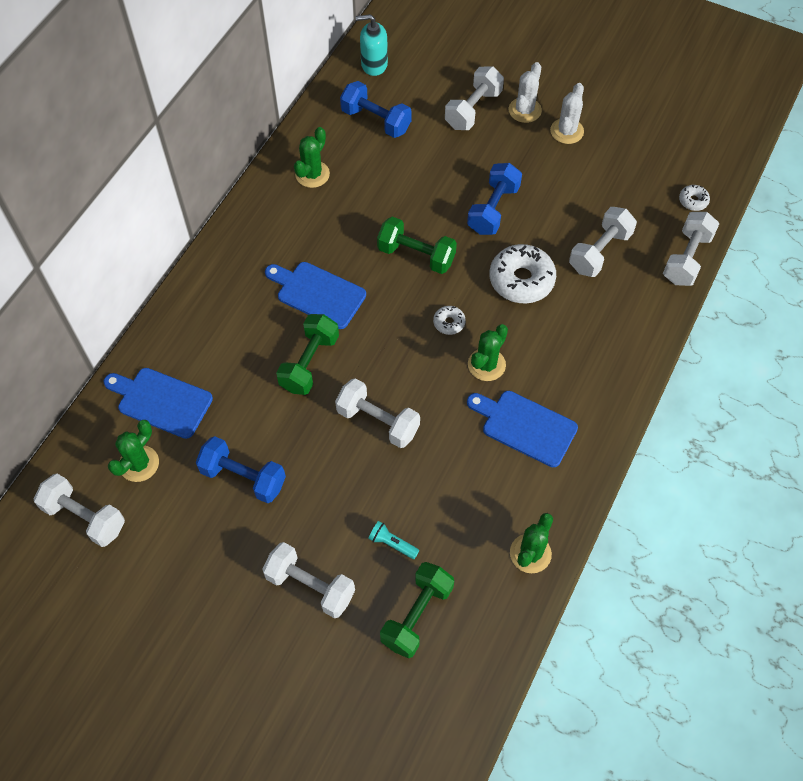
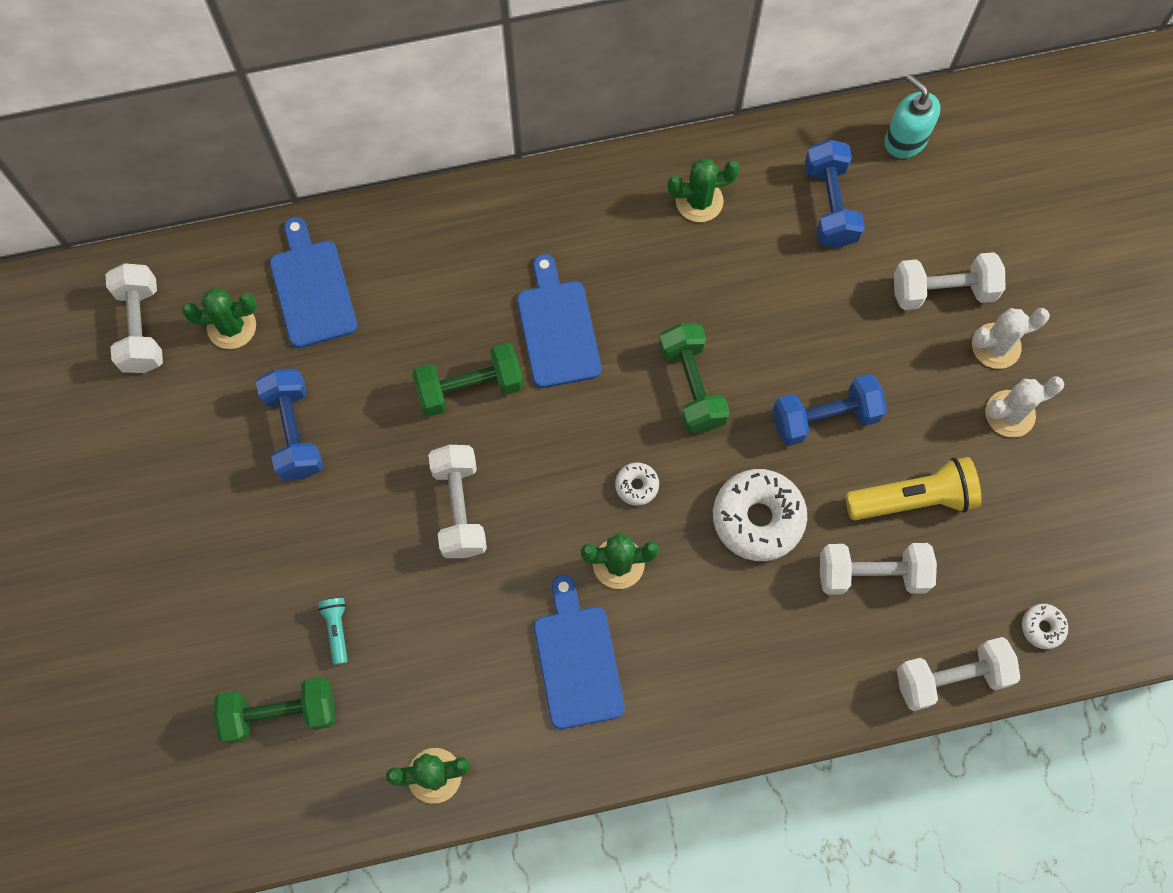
camera: 50 degrees right, 10 degrees up
white dumbbell [262,542,355,618] -> none
none -> yellow flashlight [845,457,981,520]

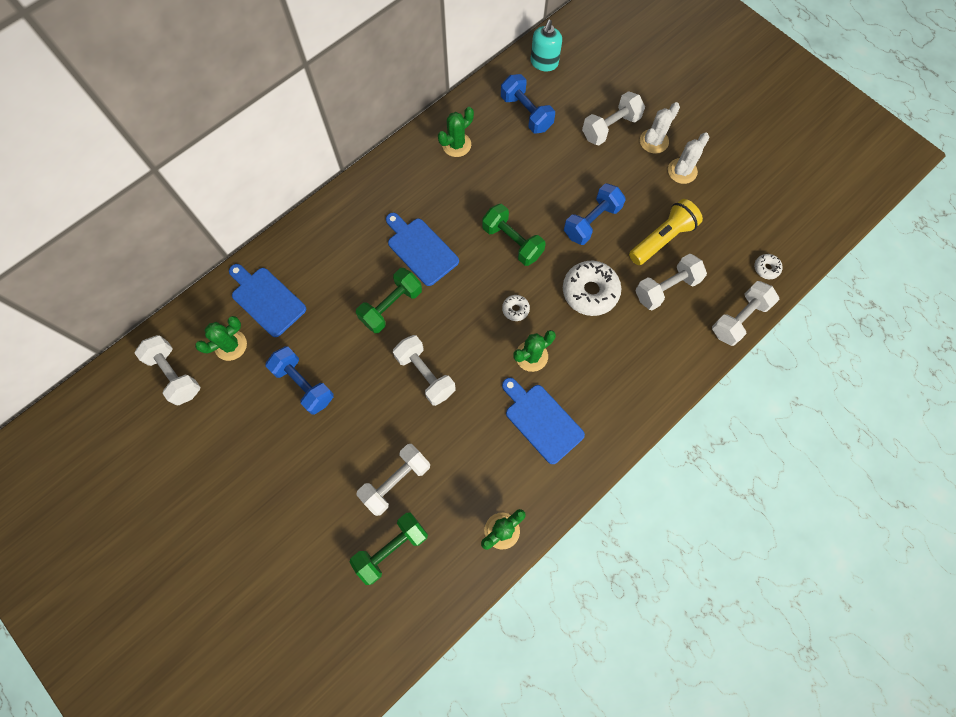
camera: 30 degrees left, 0 degrees up
turquoise flashlight [318,598,348,665] -> white dumbbell [357,444,430,516]
turquoise soap dispenser [885,74,941,158] -> turquoise soap dispenser turned 90 degrees counterclockwise [531,20,562,72]

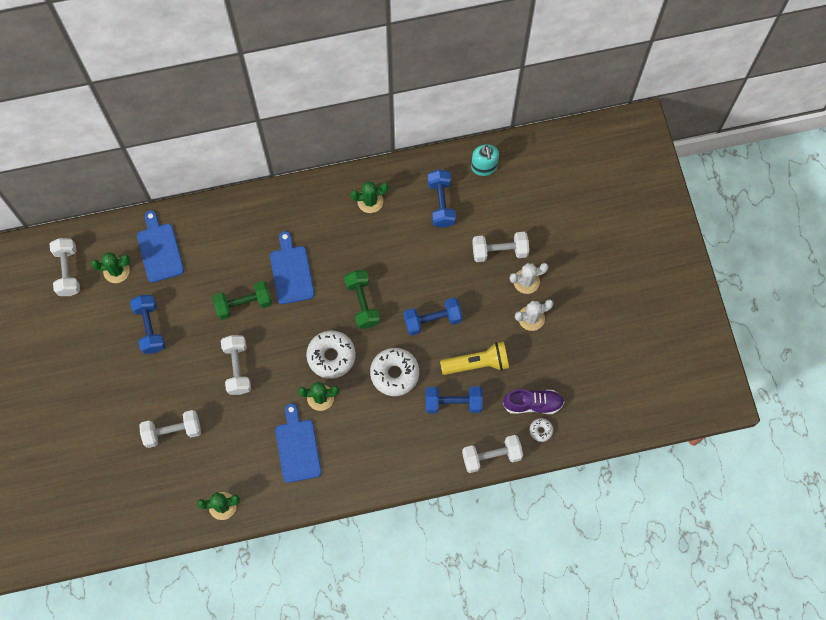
camera: 30 degrees right, 0 degrees up
green dumbbell [349,513,428,585] -> none
white donut [502,295,530,321] -> white donut [306,330,356,379], size x2.10
turquoise soap dispenser [531,20,562,72] -> turquoise soap dispenser turned 60 degrees counterclockwise [471,144,499,176]
white dumbbell [635,254,707,310] -> blue dumbbell [426,386,483,413]
none -> purple shoe [503,389,564,414]

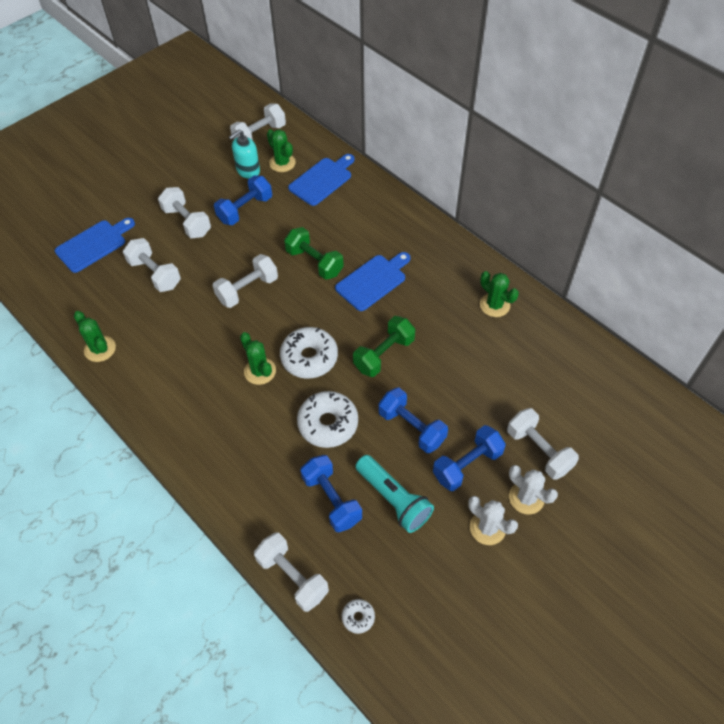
camera: 60 degrees right, 15 degrees down
blue cutting board [275,403,321,483] -> blue cutting board moved to [55,218,135,273]
blue dumbbell [428,170,456,228] -> blue dumbbell moved to [433,425,506,491]
yellow flashlight [440,342,509,375] -> turquoise flashlight [355,455,434,533]
turquoise soap dispenser [471,144,499,176] -> turquoise soap dispenser moved to [229,129,260,179]
purple shoe [503,389,564,414] -> none
none -> white dumbbell [158,187,211,238]

